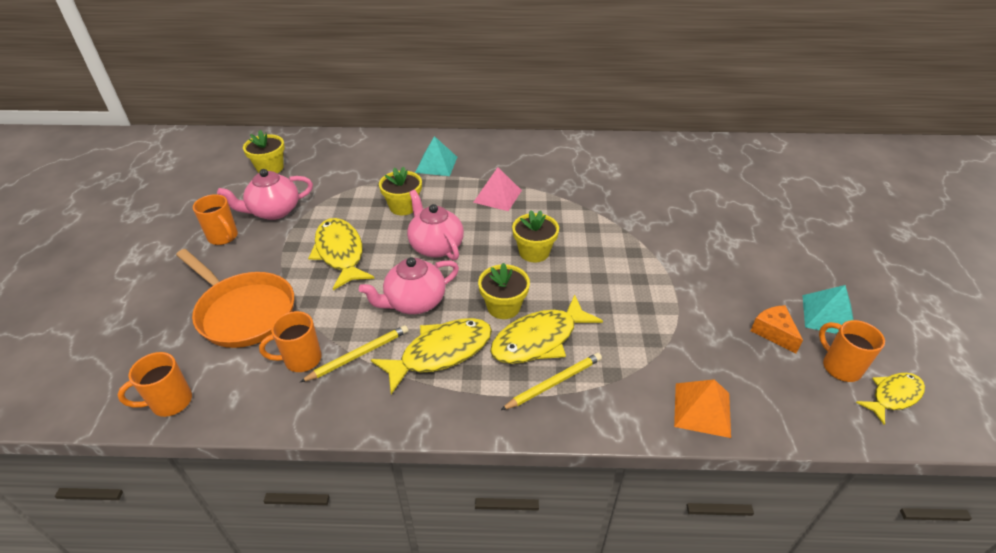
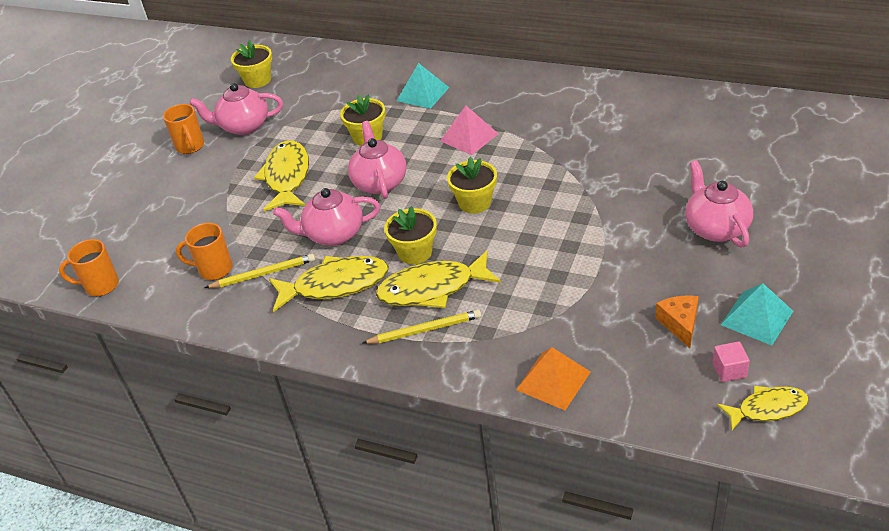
camera: 25 degrees right, 0 degrees up
orange pan [176,249,294,348] -> none
orange mug [819,320,885,382] -> pink cube [712,342,750,382]
none -> pink teapot [685,160,753,247]

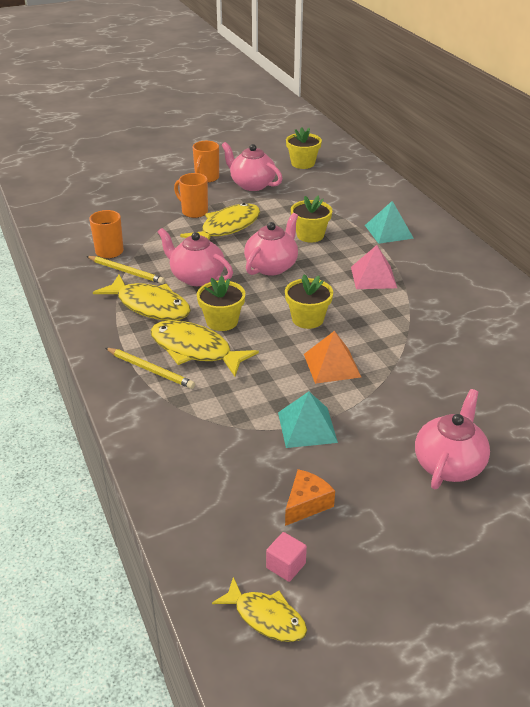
camera: 40 degrees right, 5 degrees down
orange mug [59,239,119,296] -> orange mug moved to [174,173,208,218]
orange pyramid [516,347,590,410] -> orange pyramid moved to [304,331,361,384]
turquoise pyramid [721,283,793,346] -> turquoise pyramid moved to [278,392,338,448]

